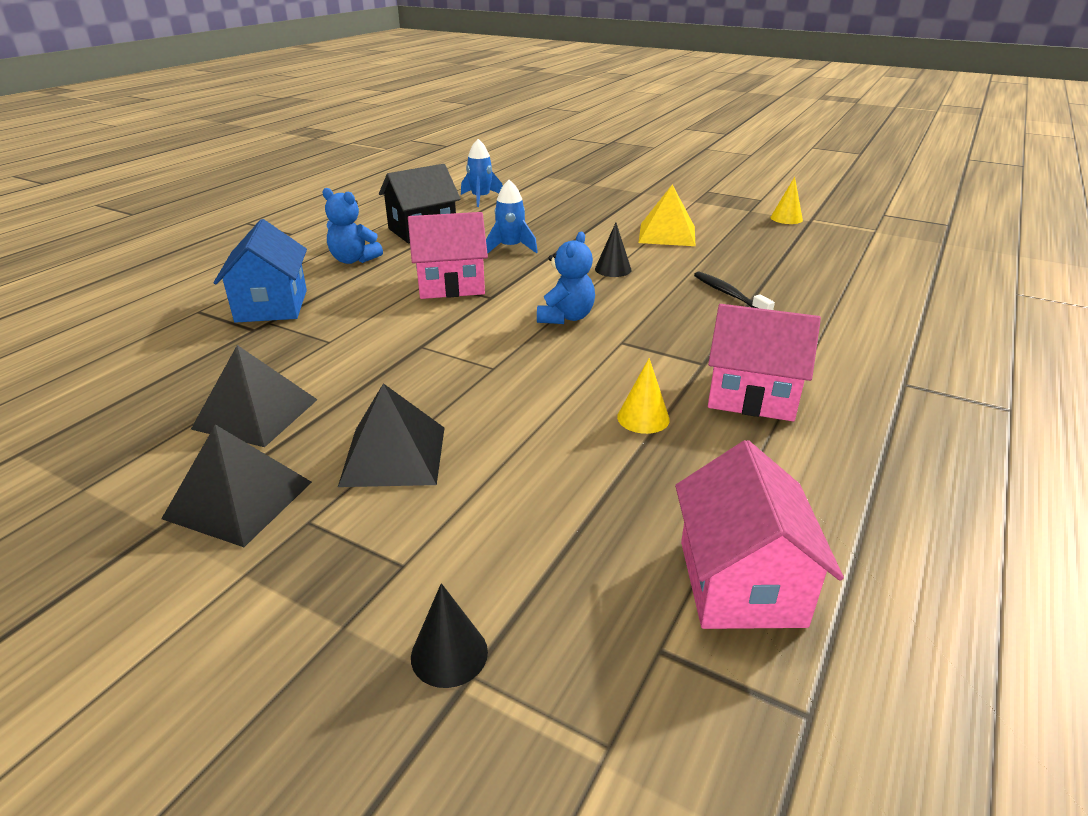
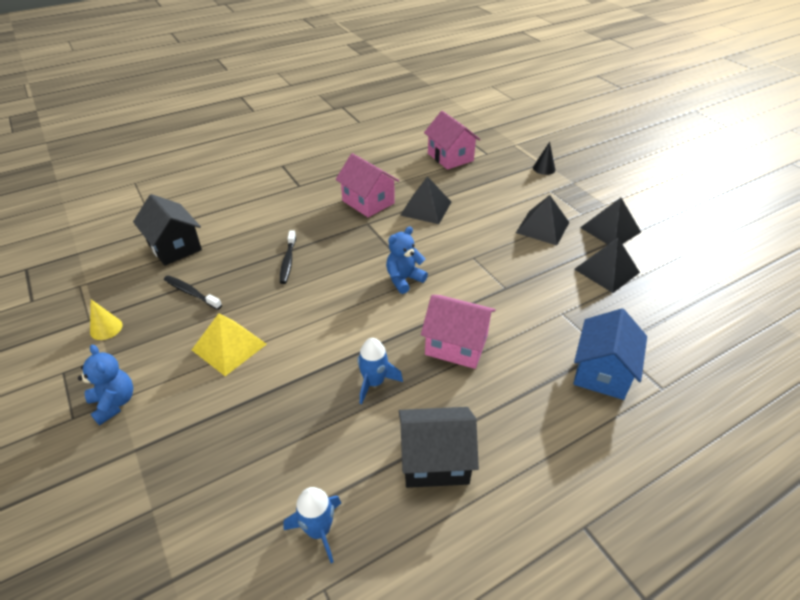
camera: 150 degrees left, 10 degrees up
blue teddy bear [323,188,383,264] -> blue teddy bear moved to [78,344,133,425]
black cone [595,223,631,277] -> none
yellow cone [617,358,670,434] -> black pyramid [400,176,451,224]
pink house [675,440,844,629] -> pink house turned 60 degrees counterclockwise [424,111,481,170]
none -> black house [133,194,202,266]
none -> black toothbrush [164,275,222,310]

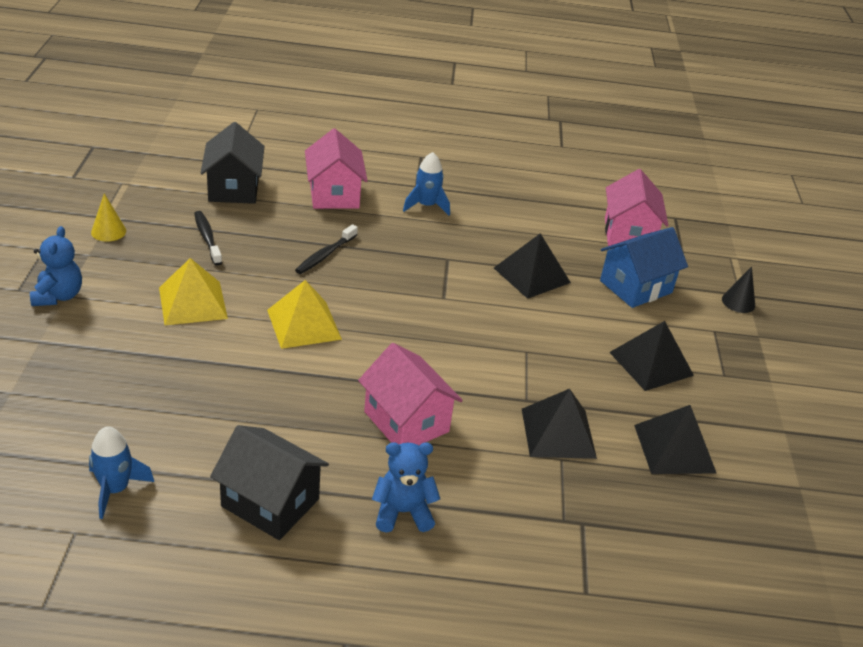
camera: 30 degrees right, 5 degrees down
pink house [335,153,399,218] -> pink house moved to [305,128,368,209]
blue rocket [357,338,403,404] -> blue rocket moved to [403,152,450,216]
blue teddy bear [386,226,428,294] -> blue teddy bear moved to [372,442,440,533]
blue house [573,308,647,400] -> blue house moved to [600,227,688,308]
black pyramid [580,197,641,244] -> black pyramid moved to [522,389,597,459]
none -> yellow pyramid [267,280,342,349]

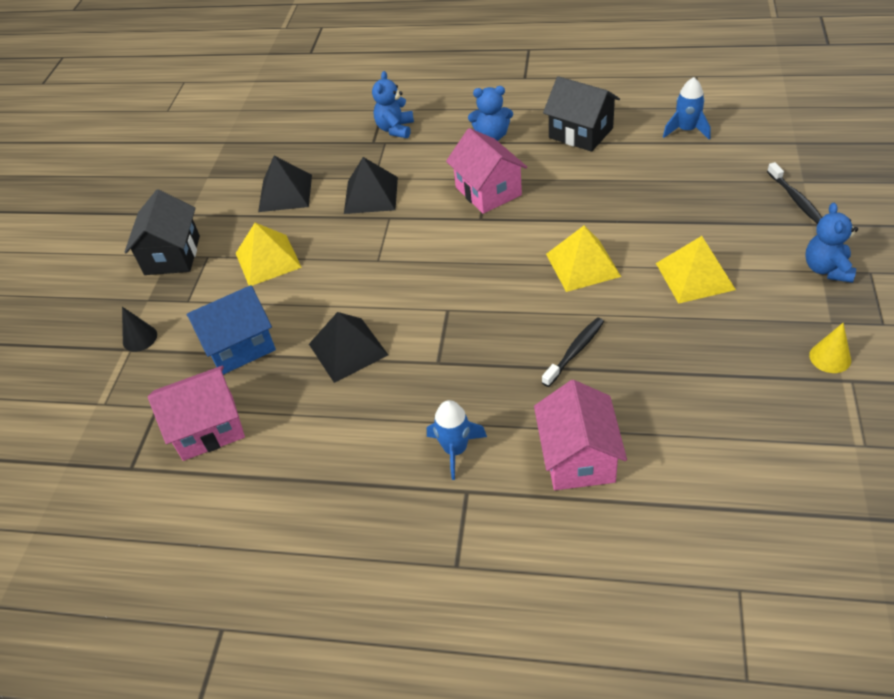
camera: 165 degrees left, 10 degrees up
black toothbrush [194,211,222,265] -> black toothbrush moved to [767,162,822,224]
black house [201,122,265,204] -> black house moved to [124,189,200,275]
pink house [605,169,668,246] -> pink house turned 60 degrees clockwise [148,366,245,461]
black pyramid [609,321,694,391] -> yellow pyramid [236,223,302,286]
none -> blue teddy bear [372,71,414,138]

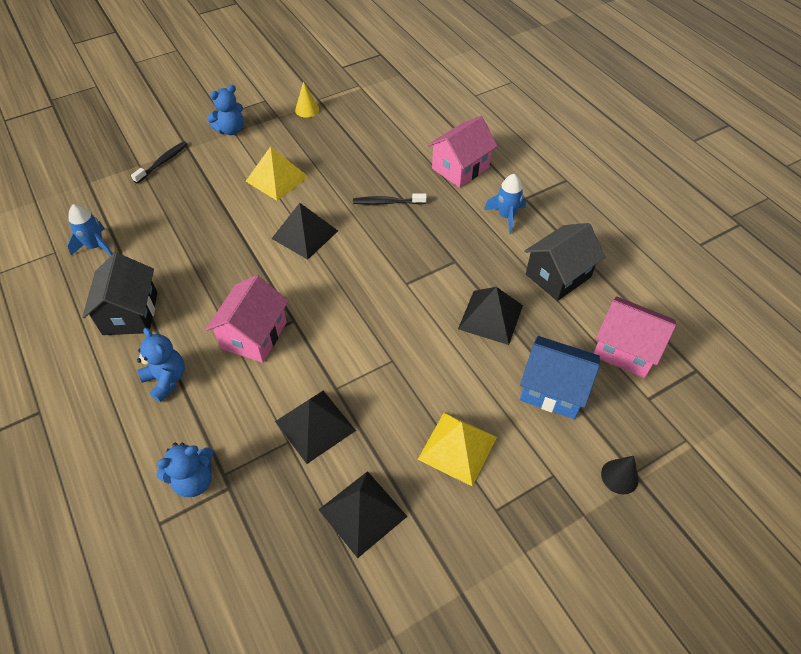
camera: 135 degrees left, 5 degrees up
black house [124,189,200,275] -> black house moved to [524,223,605,301]
yellow pyramid [546,226,621,292] -> black pyramid [271,203,338,260]

